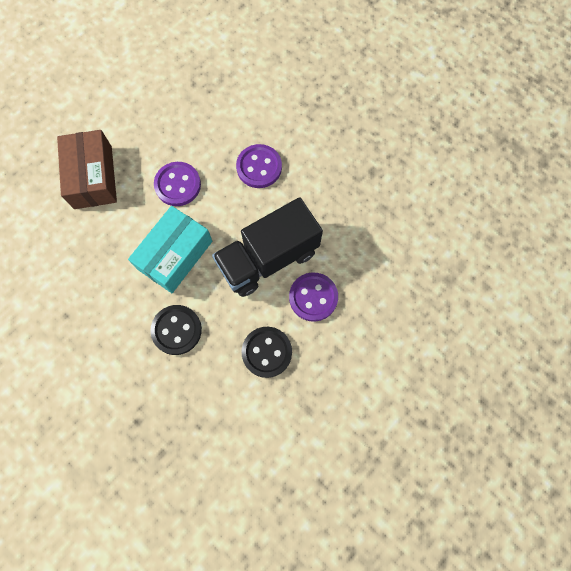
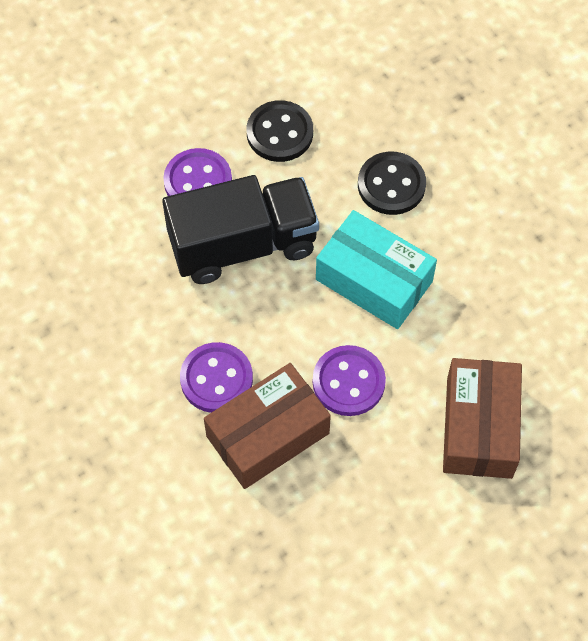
camera: 165 degrees left, 10 degrees down
turquoise box [128,206,212,293] -> turquoise box turned 75 degrees clockwise [316,210,437,329]
none -> brown box [204,363,331,489]

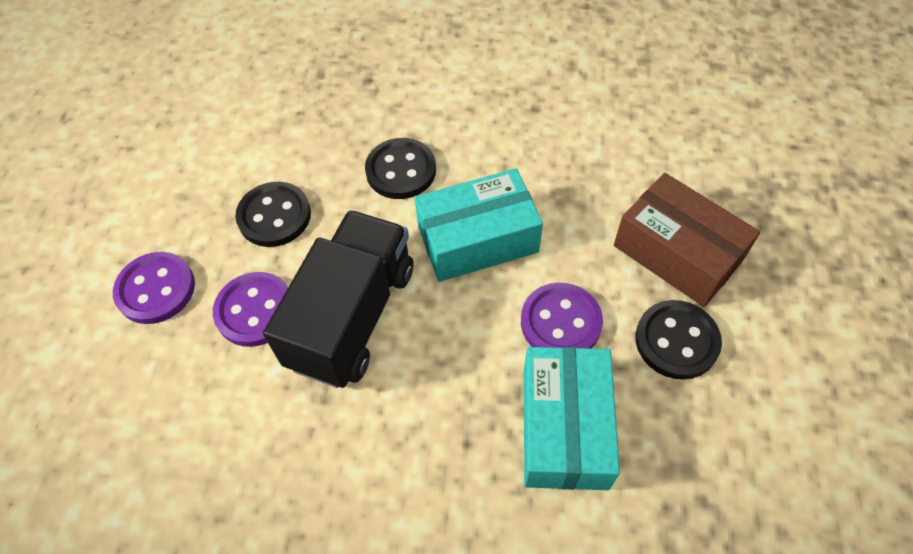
camera: 50 degrees left, 5 degrees down
purple button [180,342,253,413] -> purple button moved to [113,252,195,324]
brown box [204,363,331,489] -> turquoise box [524,347,620,490]
none -> black button [635,300,722,380]

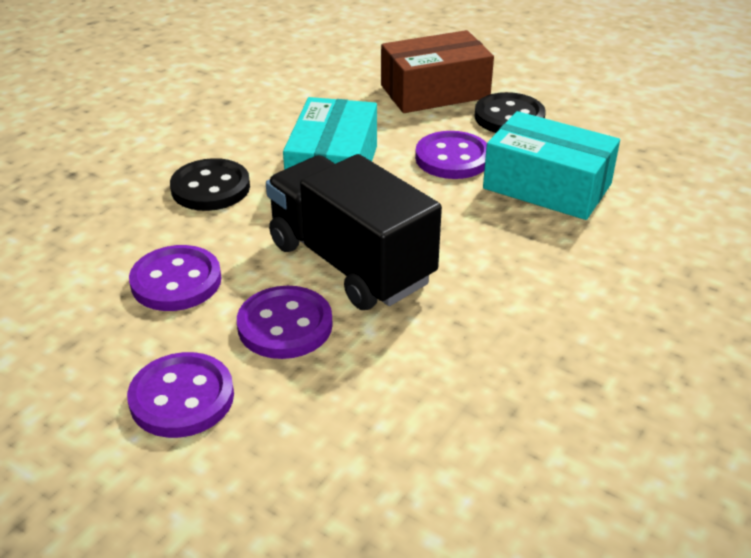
camera: 65 degrees left, 20 degrees down
black button [235,182,311,247] -> purple button [129,245,221,311]

